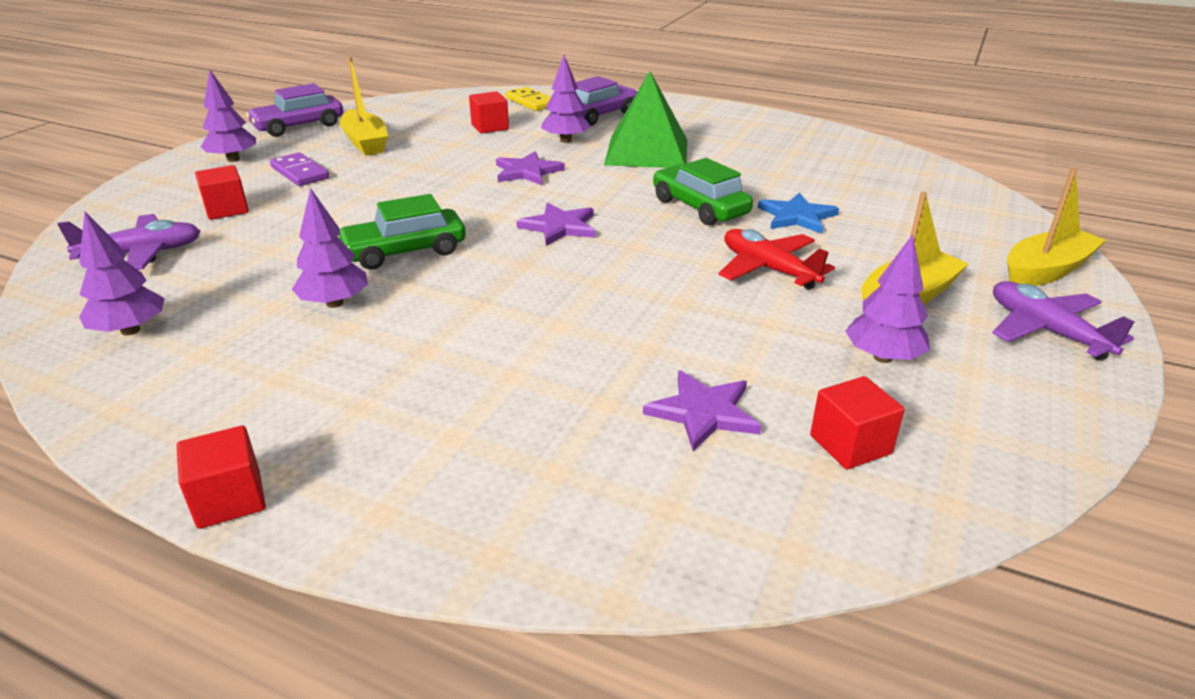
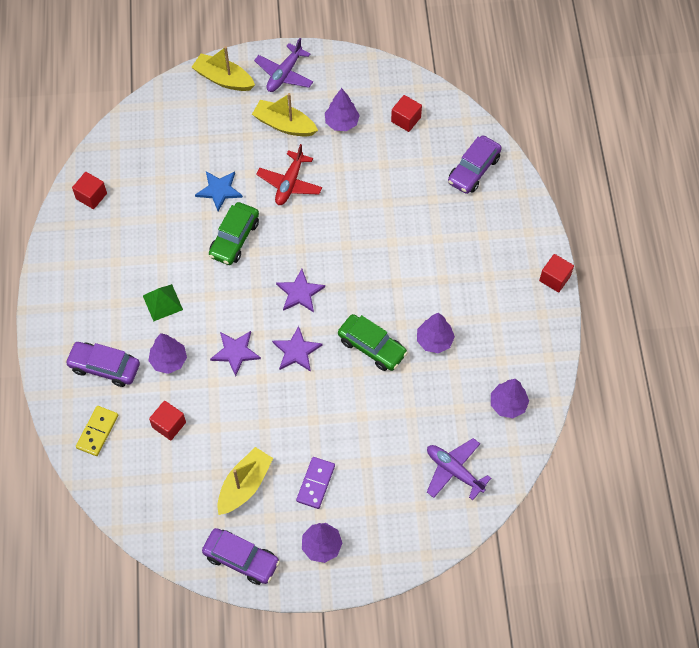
camera: 120 degrees left, 30 degrees up
red cube [195,165,249,220] -> red cube moved to [72,172,107,209]
green pyramid [604,71,687,168] -> green pyramid [143,284,183,321], size x0.55
purple star [643,370,761,451] -> purple star moved to [272,326,322,372]
none -> purple car [448,136,502,194]

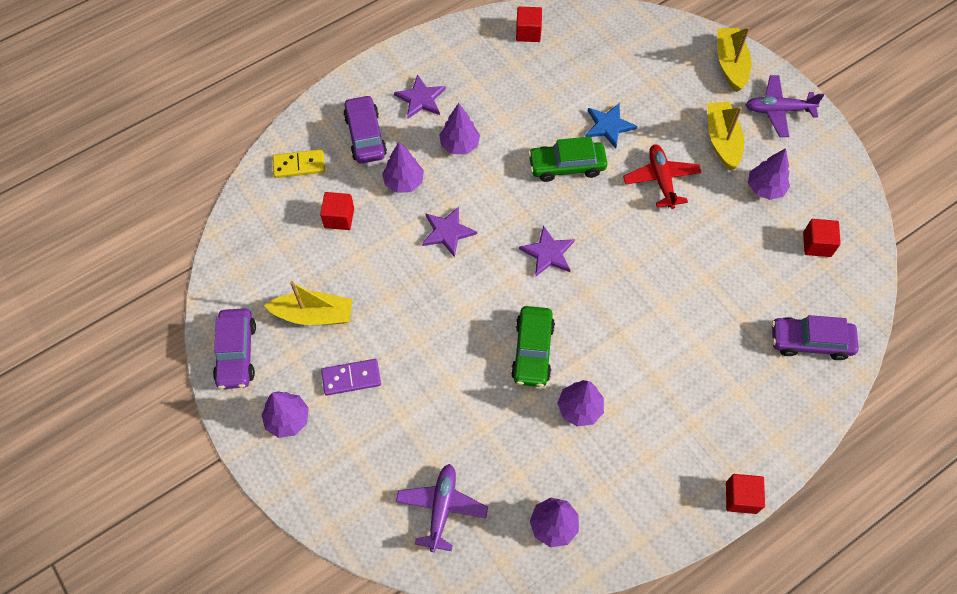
camera: 60 degrees right, 0 degrees up
green pyramid [143,284,183,321] -> purple tree [439,103,480,154]
red plane [256,144,322,205] -> red plane turned 90 degrees clockwise [623,144,702,209]
purple star [272,326,322,372] -> purple star moved to [394,74,446,119]

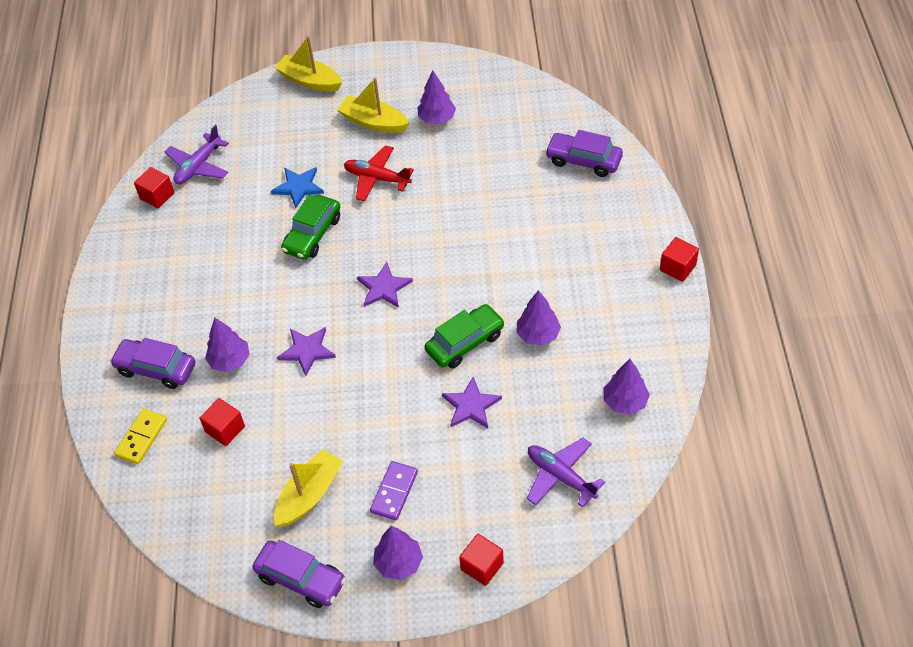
camera: 55 degrees left, 10 degrees down
purple star [394,74,446,119] -> purple star moved to [442,377,502,428]
purple tree [439,103,480,154] -> none
green car [511,306,555,387] -> green car turned 75 degrees counterclockwise [425,304,505,368]
purple plane [746,75,824,137] -> purple plane moved to [165,125,229,184]
purple car [771,315,859,360] -> purple car turned 75 degrees clockwise [545,130,623,177]
red cube [803,219,841,257] -> red cube moved to [459,534,504,586]

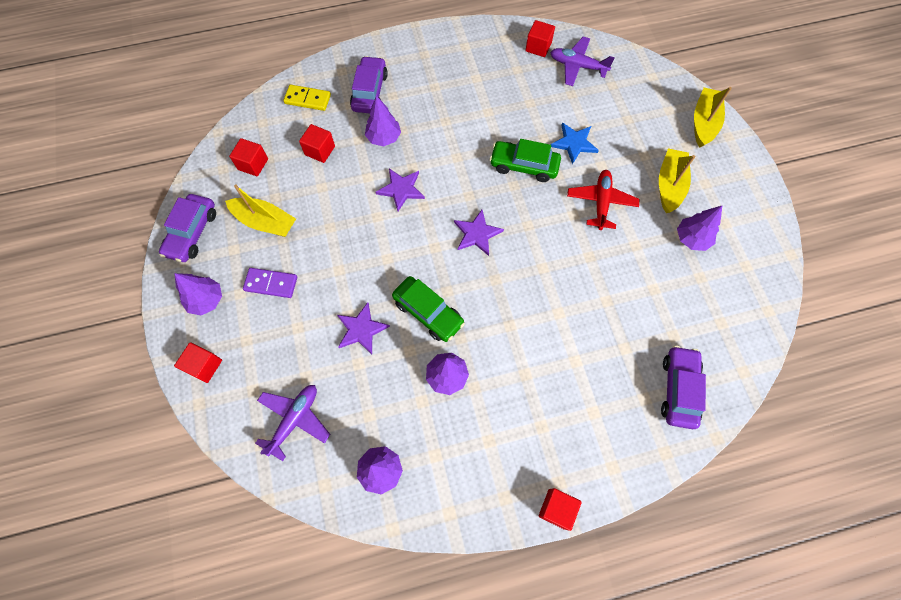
camera: 75 degrees right, 15 degrees up
none -> red cube [229,138,268,176]

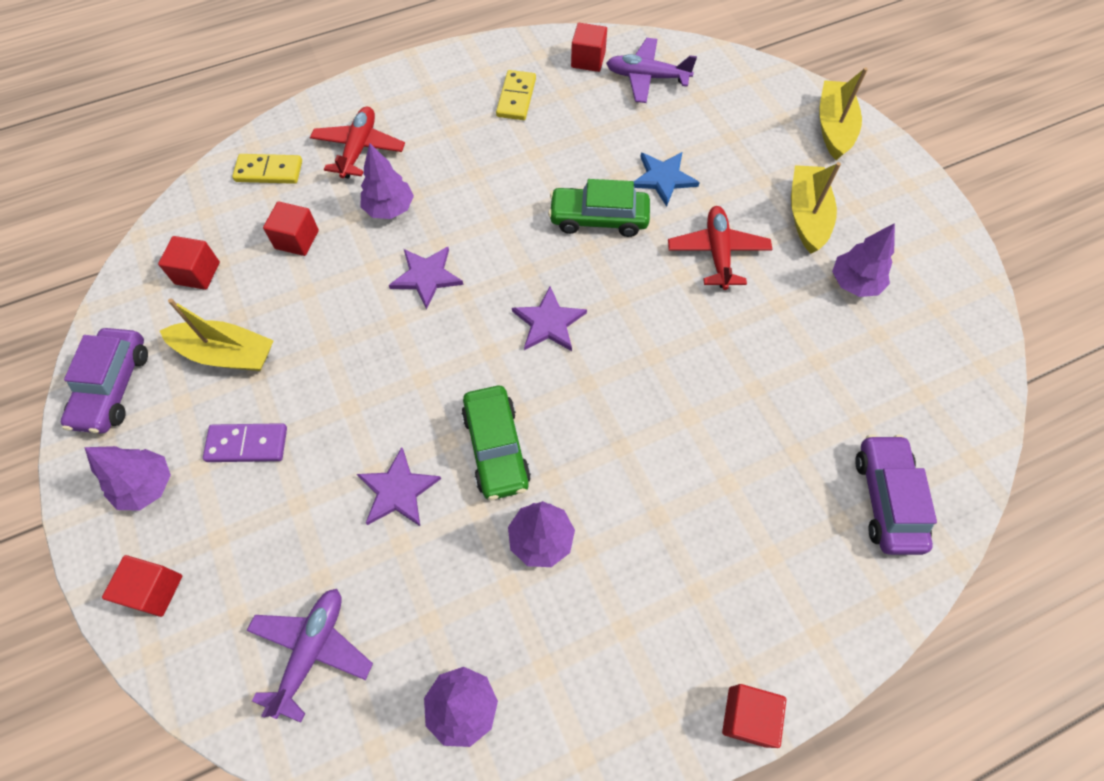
camera: 10 degrees left, 5 degrees down
purple car [350,56,388,113] -> red plane [310,106,405,179]
green car [392,276,465,342] -> green car turned 45 degrees clockwise [461,386,531,500]
none -> yellow domino [496,70,536,120]

